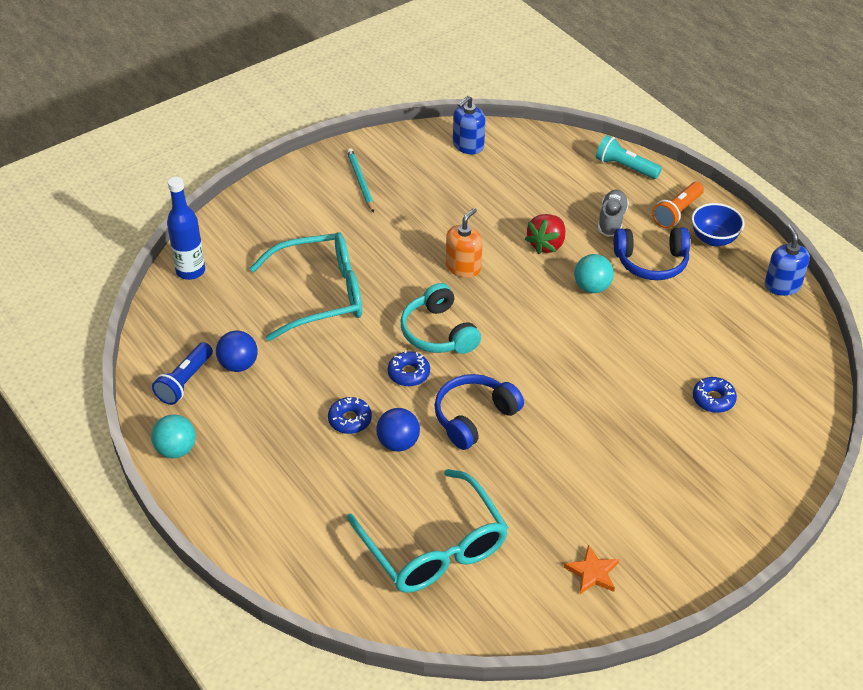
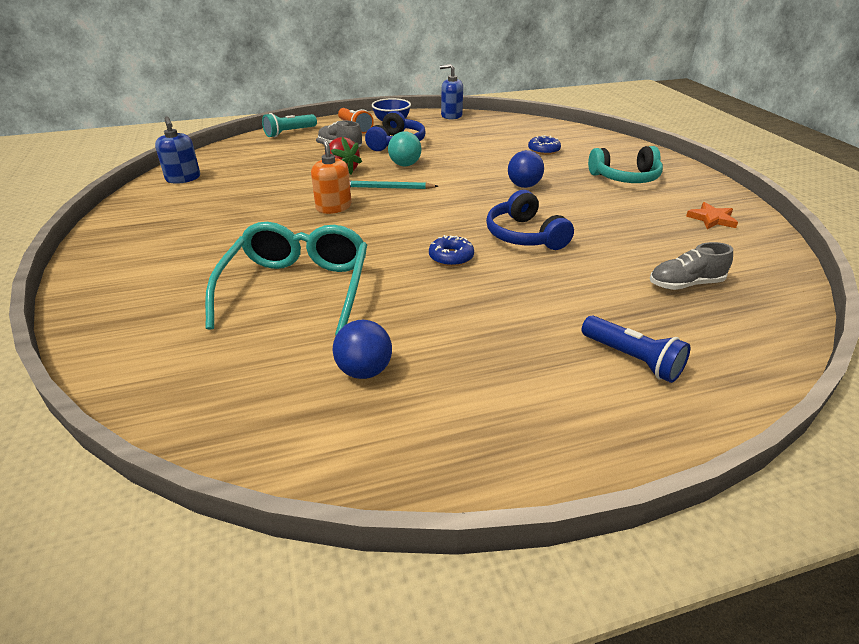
camera: 70 degrees left, 10 degrees down
turquoise ball [151,415,196,458] -> none
blue flashlight [152,342,213,405] -> blue flashlight moved to [582,315,690,383]
blue bottle [167,177,205,280] -> none
blue donut [328,397,372,434] -> none
turquoise pencil [347,148,374,213] -> turquoise pencil moved to [349,180,438,189]
turquoise glasses [347,469,508,593] -> grey shoe [650,242,733,290]
blue ball [376,408,420,451] -> blue ball moved to [508,150,544,188]
turquoise headphones [401,283,481,354] -> turquoise headphones moved to [588,146,663,183]

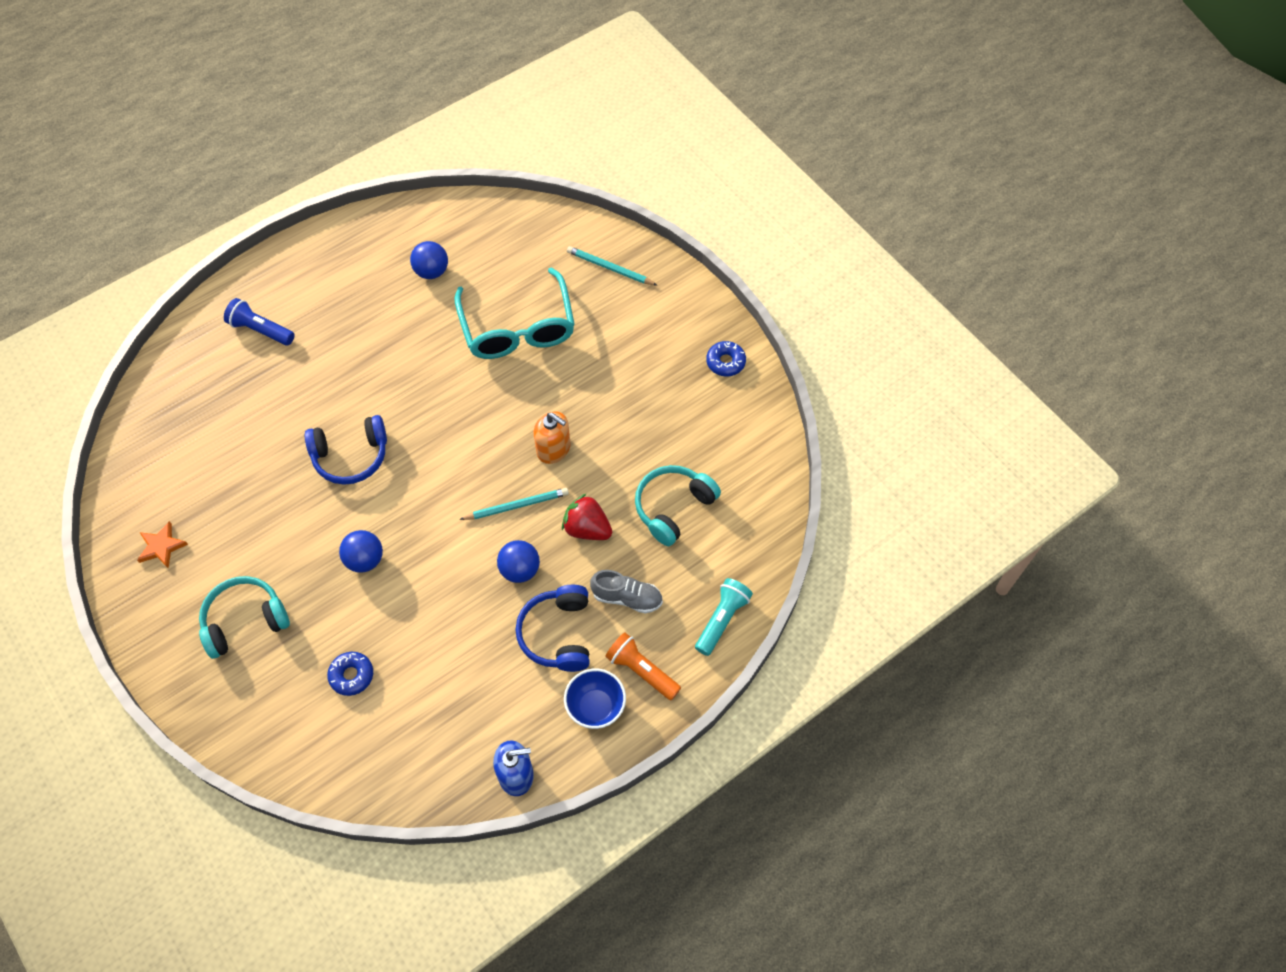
camera: 160 degrees right, 25 degrees up
blue soap dispenser [155,116,200,184] -> none
turquoise ball [388,131,421,166] -> blue ball [497,540,540,583]
blue donut [429,235,474,266] -> blue donut moved to [706,341,746,377]
blue headphones [486,190,574,250] -> blue headphones turned 120 degrees clockwise [305,415,387,485]
grey shoe [650,242,733,290] -> none
none -> turquoise pencil [567,246,658,286]
none -> turquoise headphones [635,465,721,546]

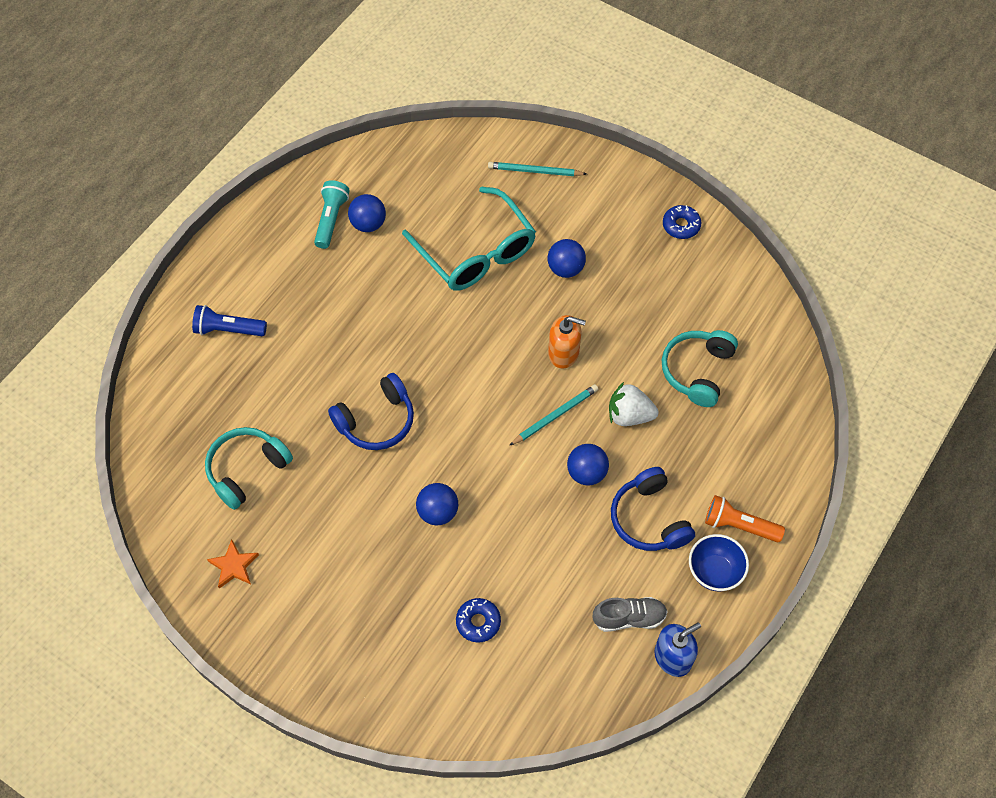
camera: 20 degrees left, 0 degrees up
turquoise headphones [199,576,290,659] -> turquoise headphones moved to [205,427,293,510]
red strawberry [562,494,612,540] -> white strawberry [609,382,659,426]
grey shoe [590,570,663,614] -> grey shoe moved to [593,597,668,632]
turquoise flashlight [695,578,753,656] -> turquoise flashlight moved to [314,180,350,249]
none -> blue ball [548,239,586,278]

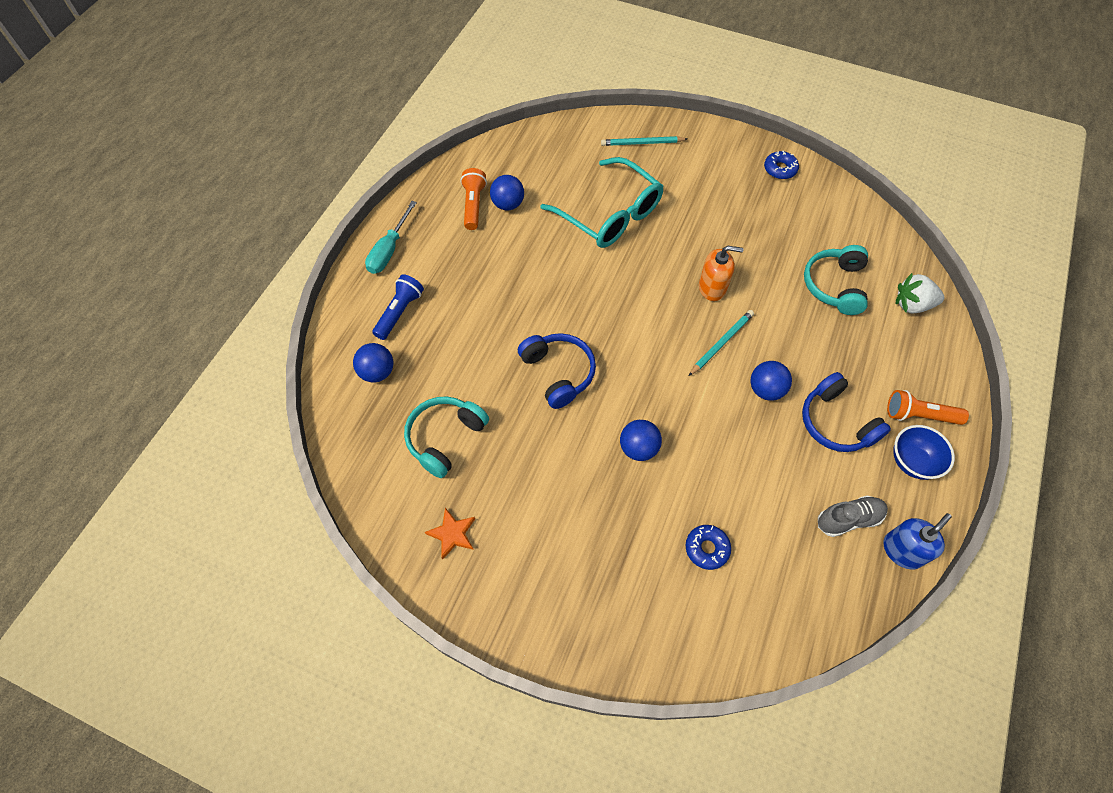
camera: 10 degrees left, 0 degrees up
blue flashlight [192,305,267,336] -> blue flashlight turned 120 degrees clockwise [372,274,424,340]
turquoise flashlight [314,180,350,249] -> orange flashlight [460,168,487,230]
blue headphones [328,373,414,450] -> blue headphones turned 75 degrees counterclockwise [518,333,596,409]
blue ball [548,239,586,278] -> blue ball moved to [353,343,393,383]
white strawberry [609,382,659,426] -> white strawberry moved to [896,273,944,314]
none -> turquoise screwdriver [365,201,417,274]

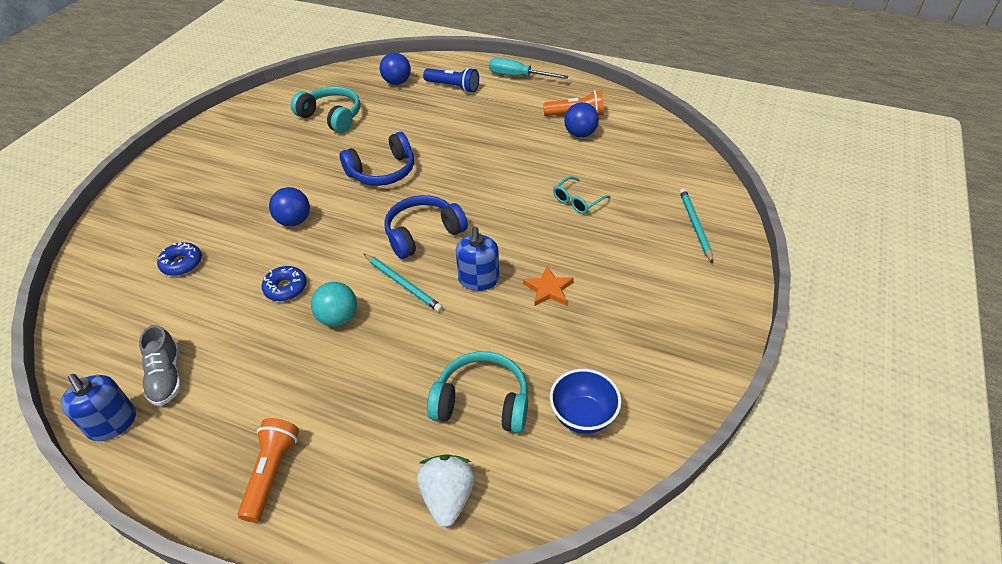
camera: 90 degrees right, 15 degrees down
orange star [425,508,475,560] -> orange star moved to [523,266,574,306]
turquoise glasses [540,157,664,248] -> turquoise glasses [553,176,611,214], size x0.43
orange soap dispenser [699,246,743,301] -> blue soap dispenser [456,227,499,291]
blue ball [750,361,792,401] -> turquoise ball [311,282,357,327]
blue donut [764,151,799,179] -> blue donut moved to [262,266,307,301]
blue headphones [802,372,891,452] -> blue headphones moved to [384,195,468,259]
blue bowl [893,425,955,480] -> blue bowl moved to [550,369,622,434]

